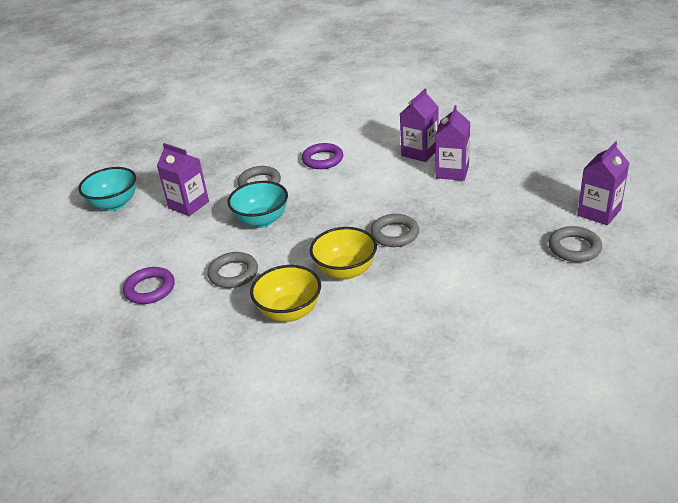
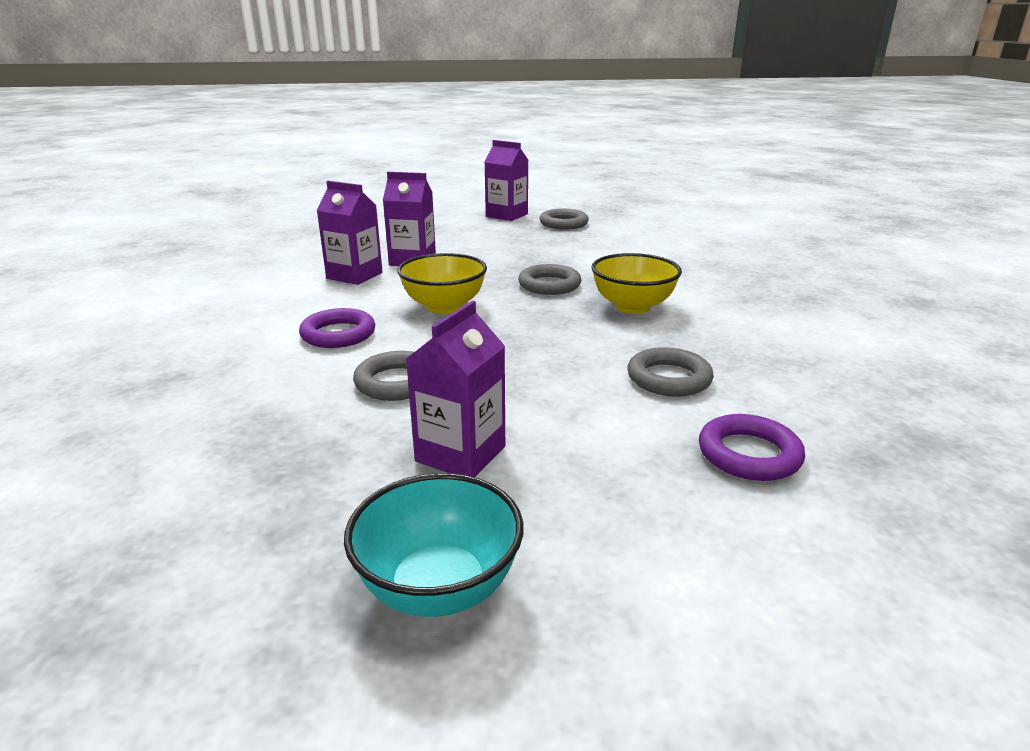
camera: 100 degrees left, 10 degrees down
turquoise bowl [227,181,288,228] -> none
yellow bowl [250,265,321,322] -> yellow bowl moved to [397,253,487,314]

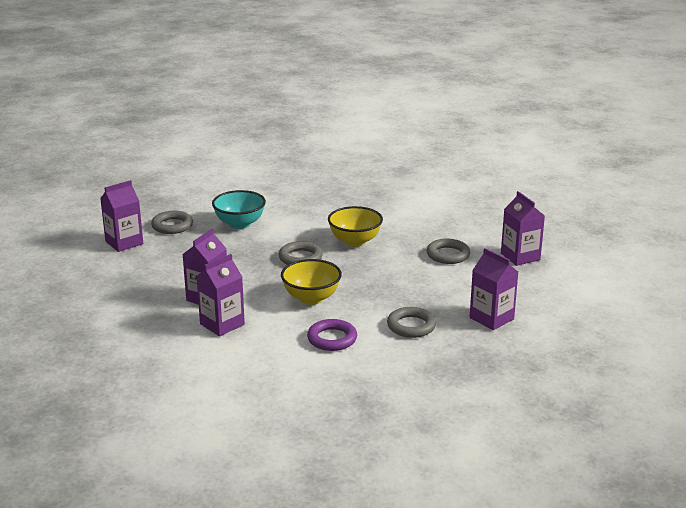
camera: 70 degrees left, 0 degrees up
turquoise bowl [344,473,524,617] -> turquoise bowl moved to [212,190,266,229]
purple ring [699,414,805,481] -> purple carton [501,191,545,266]

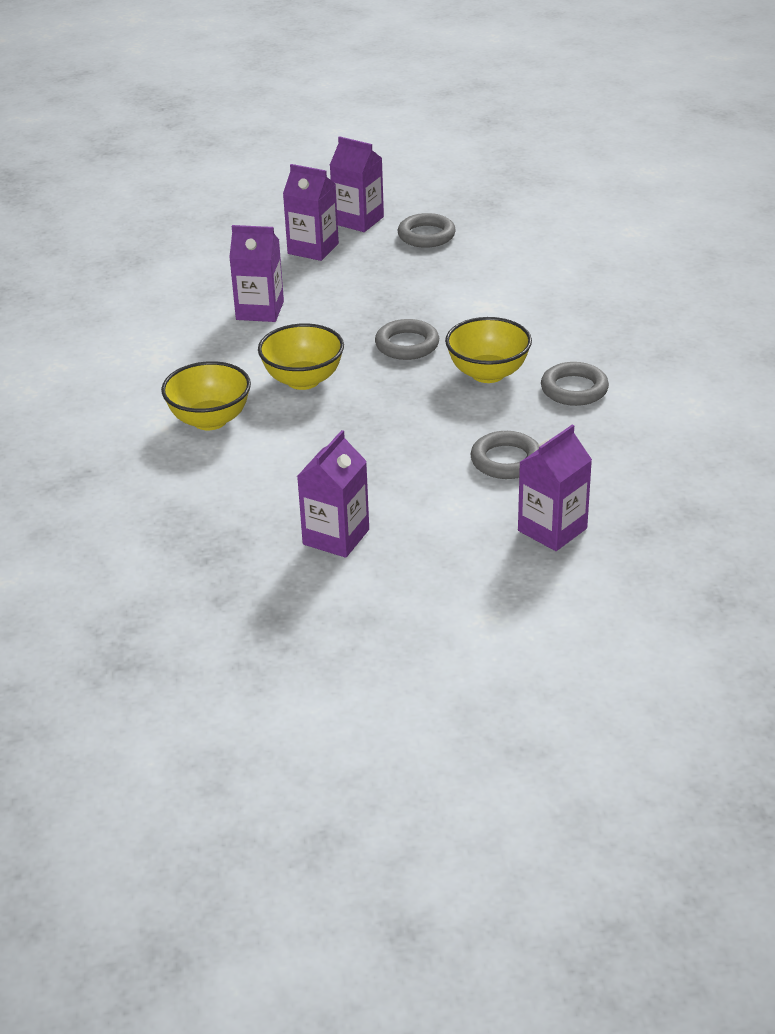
camera: 70 degrees right, 10 degrees up
purple carton [196,254,245,336] -> purple carton moved to [283,164,339,261]
turquoise bowl [212,190,266,229] -> none
purple ring [307,319,357,351] -> yellow bowl [161,361,251,430]
grey ring [387,307,436,338] -> grey ring moved to [541,362,609,406]

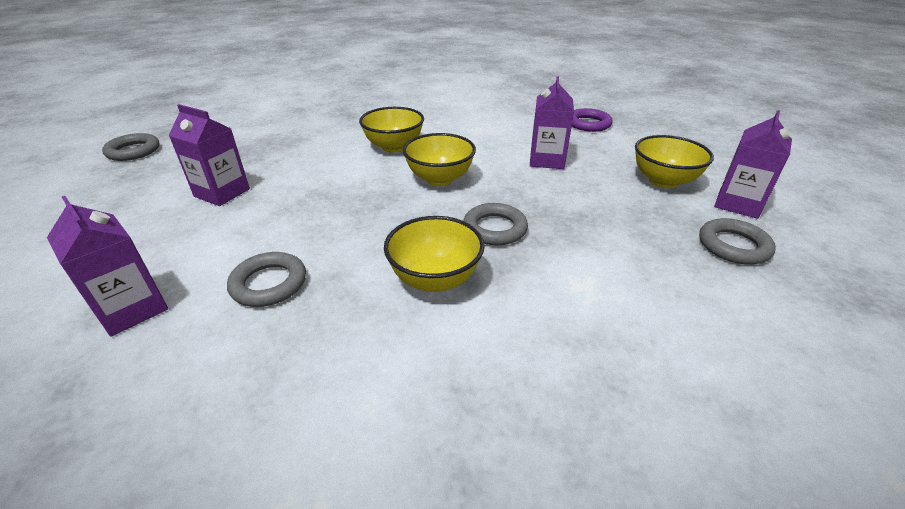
camera: 90 degrees right, 0 degrees up
purple carton [283,164,339,261] -> yellow bowl [635,135,714,188]
grey ring [541,362,609,406] -> grey ring moved to [102,133,159,161]
none -> purple ring [572,108,613,132]

